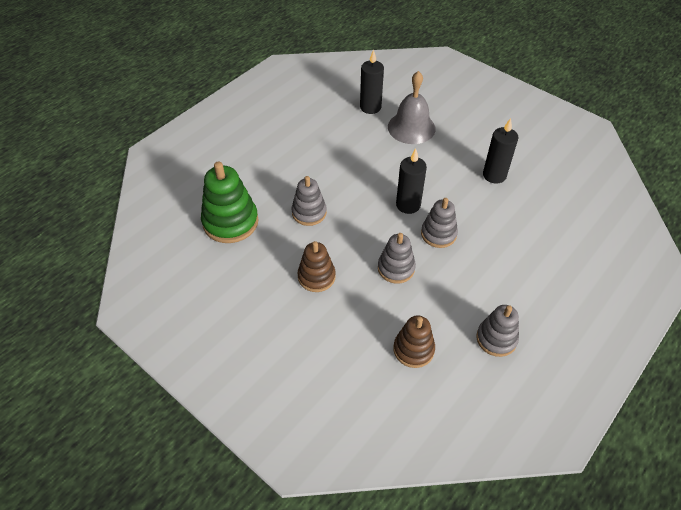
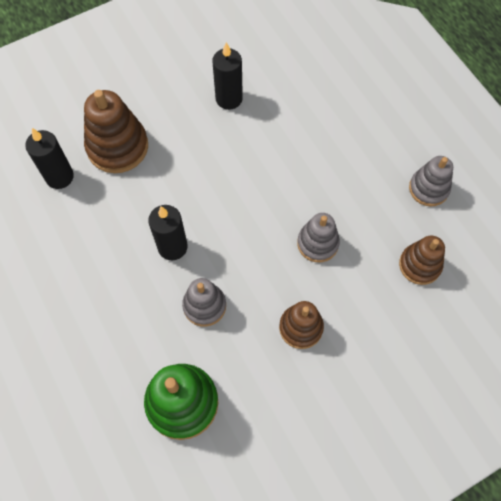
camera: 70 degrees left, 15 degrees up
grey bell [388,71,436,144] -> brown stacking toy [84,90,148,173]
black candle [396,148,427,214] -> black candle moved to [148,205,188,260]
grey stacking toy [421,198,458,248] -> none

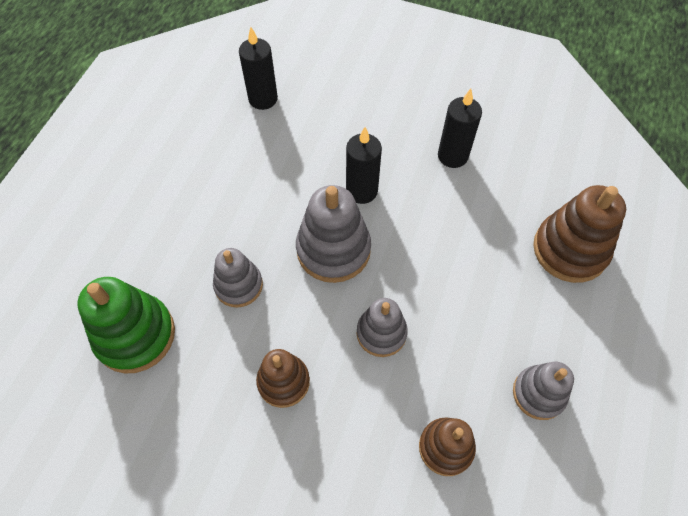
camera: 50 degrees right, 5 degrees down
brown stacking toy [84,90,148,173] -> brown stacking toy moved to [533,185,626,283]
black candle [148,205,188,260] -> black candle moved to [346,127,382,204]
none -> grey stacking toy [296,185,371,283]

